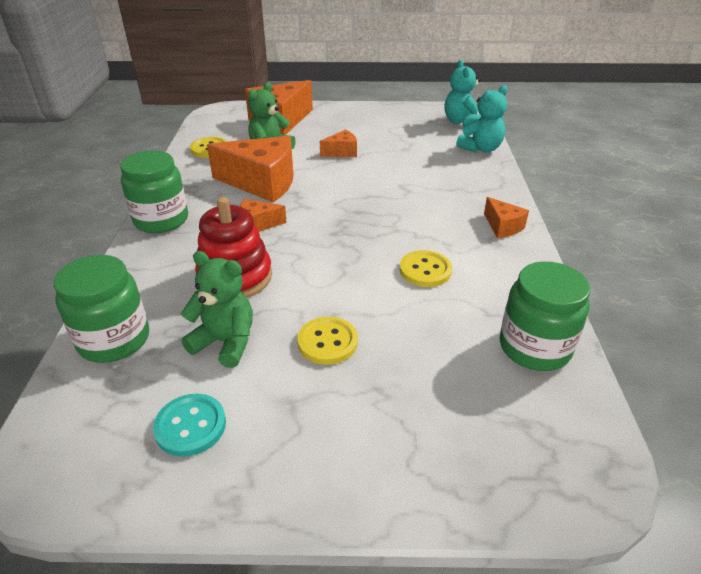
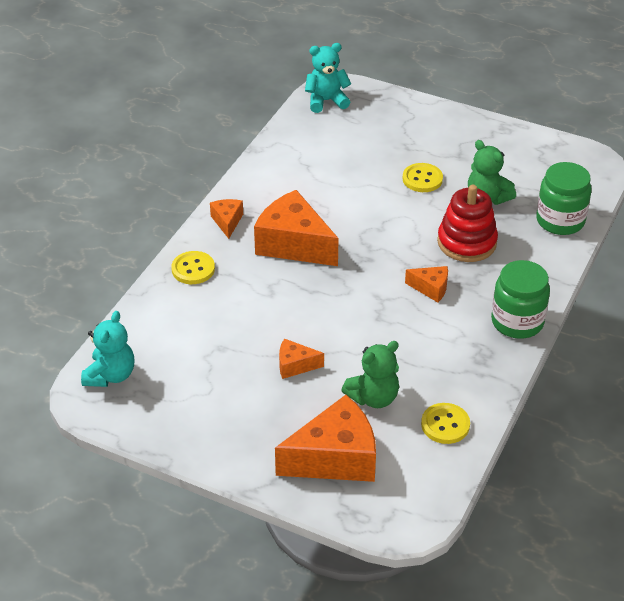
camera: 155 degrees left, 5 degrees up
turquoise button [153,394,226,457] -> none
orange cheese [207,136,294,203] -> orange cheese moved to [254,190,339,266]
yellow button [400,250,452,287] -> yellow button moved to [171,251,215,284]
turquoise teddy bear [456,85,508,152] -> turquoise teddy bear moved to [305,43,351,113]
green jar [500,261,590,371] -> none

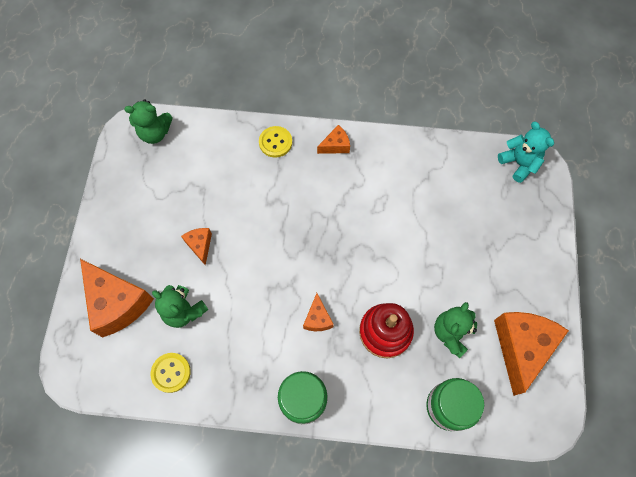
camera: 70 degrees right, 25 degrees up
turquoise teddy bear [81,311,134,387] -> green teddy bear [124,99,173,144]
orange cheese [254,190,339,266] -> orange cheese moved to [494,312,569,396]
yellow button [403,163,443,192] -> none

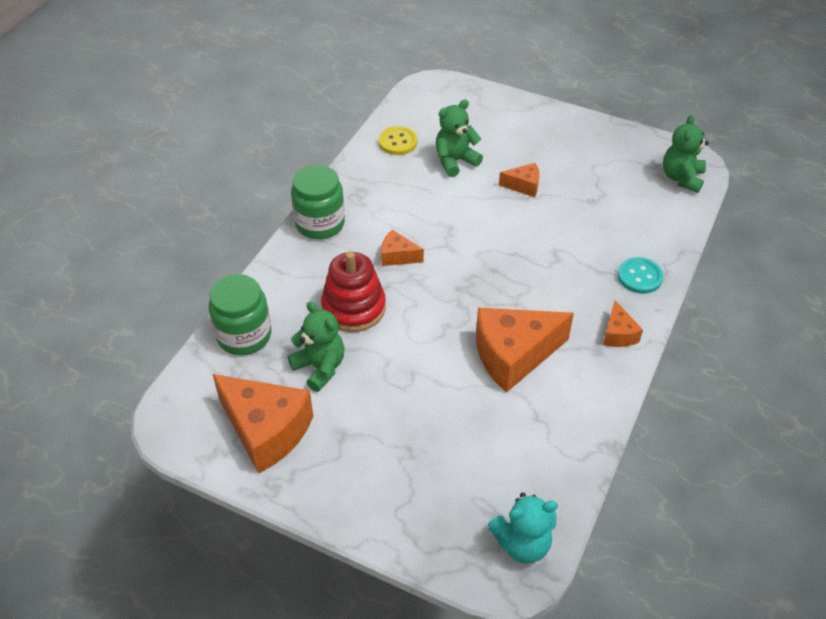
camera: 110 degrees right, 20 degrees down
orange cheese [80,259,154,337] -> orange cheese moved to [476,307,574,393]
yellow button [259,126,292,158] -> turquoise button [617,257,663,294]

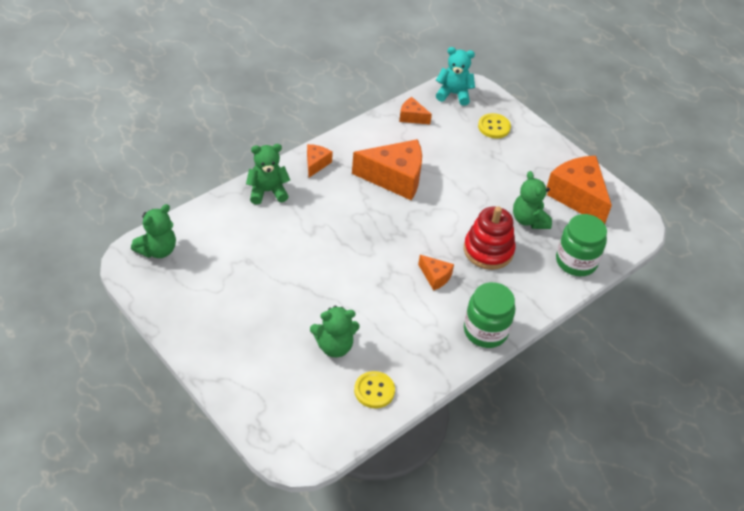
camera: 160 degrees left, 0 degrees up
orange cheese [499,163,539,197] -> orange cheese moved to [399,97,432,124]
turquoise button [617,257,663,294] -> green teddy bear [246,144,290,205]
none -> yellow button [478,113,511,139]

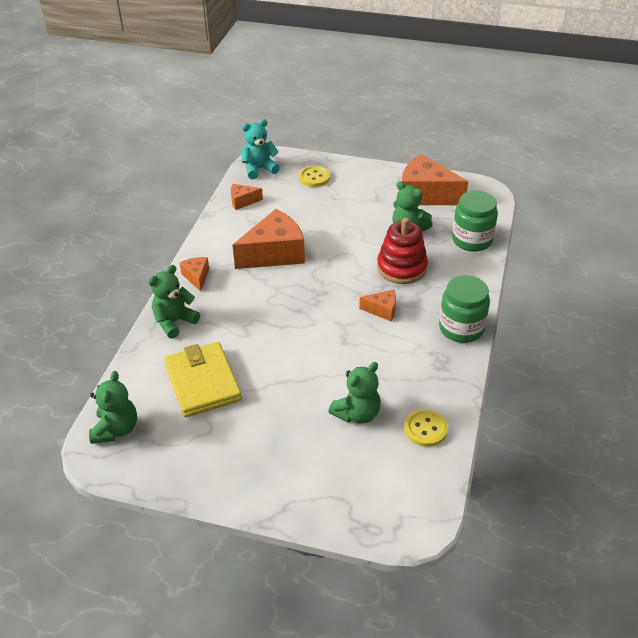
camera: 30 degrees left, 5 degrees down
none -> yellow wallet [164,342,242,417]

